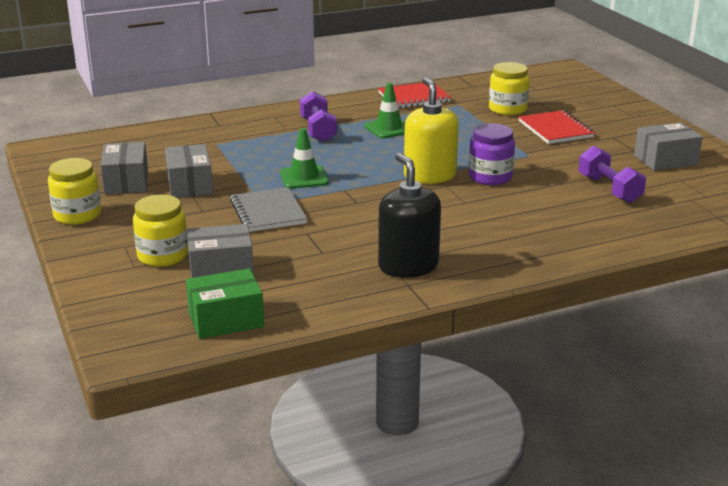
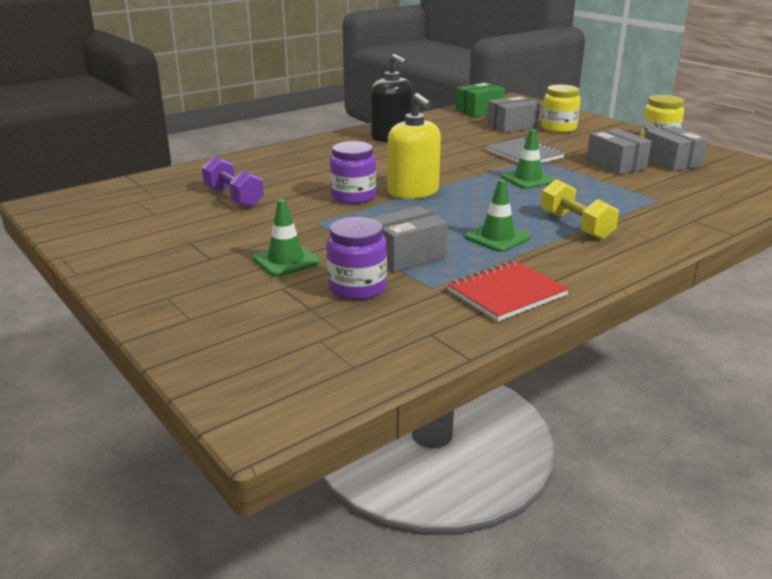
camera: 165 degrees right, 0 degrees up
purple dumbbell [300,91,337,142] -> yellow dumbbell [541,179,619,240]
yellow jar [489,62,530,115] -> purple jar [327,217,387,300]
red notebook [519,110,595,144] -> green traffic cone [252,199,320,277]
grey box [634,122,703,171] -> grey box moved to [371,206,448,272]

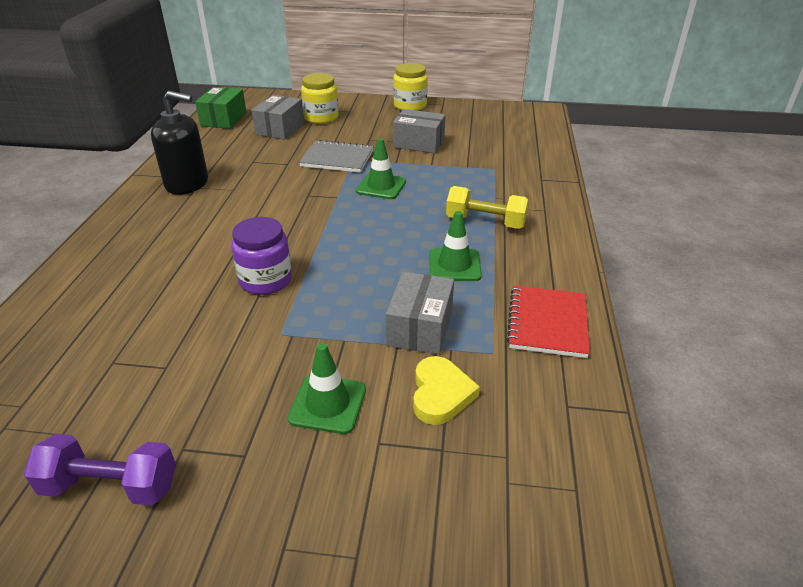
camera: 45 degrees left, 10 degrees up
purple dumbbell [202,156,264,208] -> purple dumbbell moved to [24,434,176,506]
purple jar [327,217,387,300] -> yellow heart [413,356,480,425]
yellow soap dispenser [388,93,441,199] -> none
grey box [645,126,708,171] -> none

